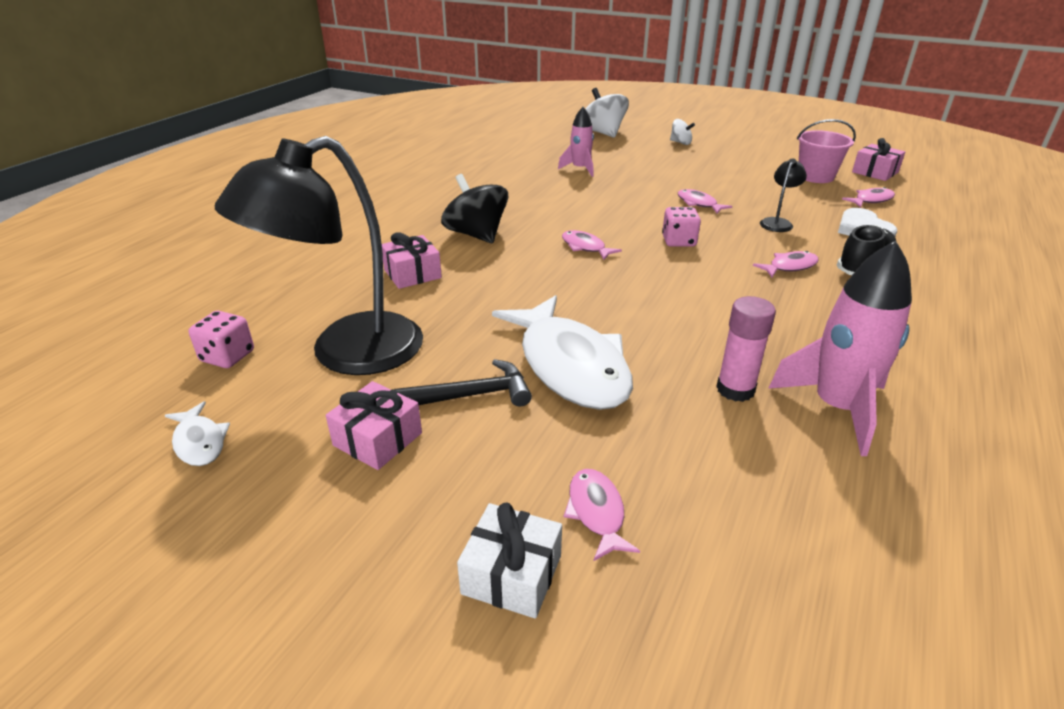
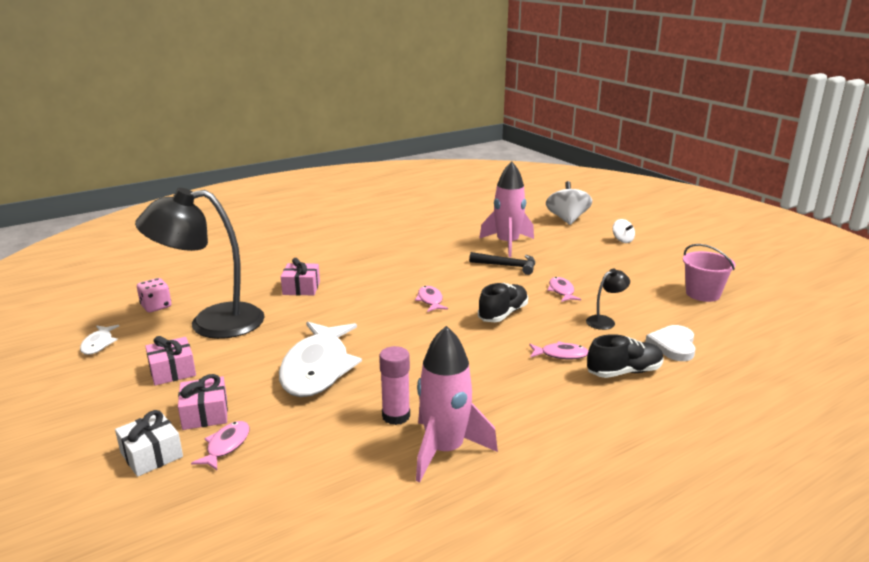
camera: 30 degrees right, 10 degrees down
black hammer [394,359,532,407] -> black hammer moved to [469,252,535,275]
black spinning top [441,174,508,243] -> none
pink rocket [558,107,594,177] -> pink rocket [479,161,534,257], size x1.66
pink dice [662,207,701,247] -> black shoe [478,283,528,322]
pink fish [842,187,895,207] -> none
pink gift [852,138,905,181] -> pink gift moved to [178,374,228,430]

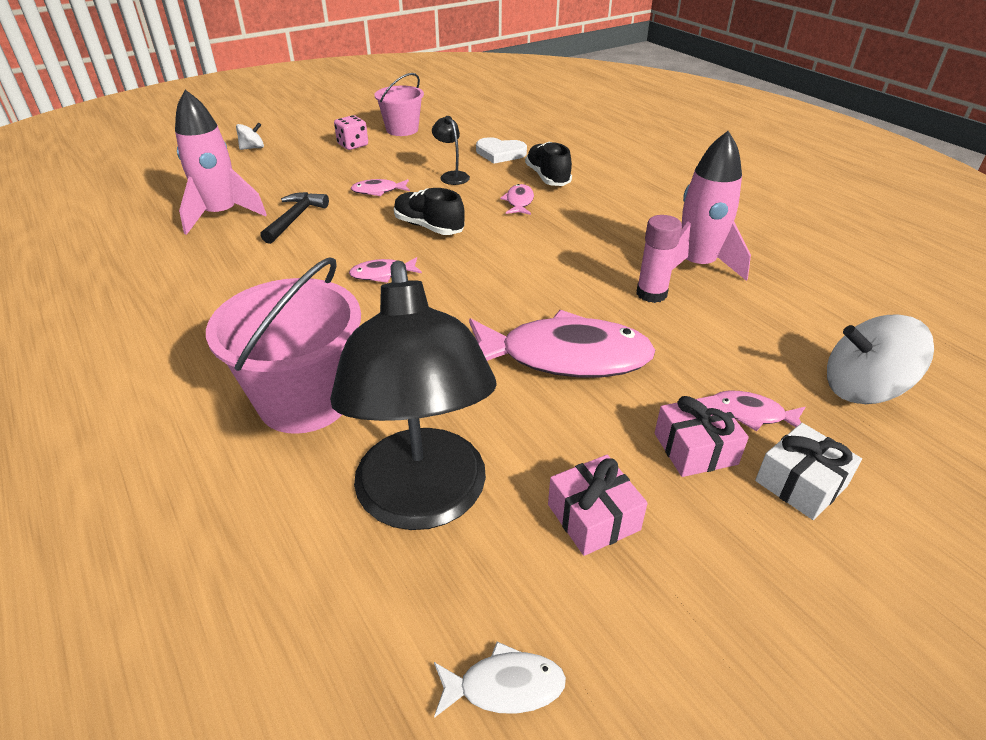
camera: 90 degrees left, 15 degrees up
pink dice [137,278,172,312] -> pink dice moved to [334,115,368,150]
white fish [279,321,362,397] -> pink fish [469,310,655,378]
pink gift [281,258,320,295] -> pink bucket [206,258,361,434]
white spinning top [546,181,592,225] -> white spinning top moved to [827,315,934,404]

